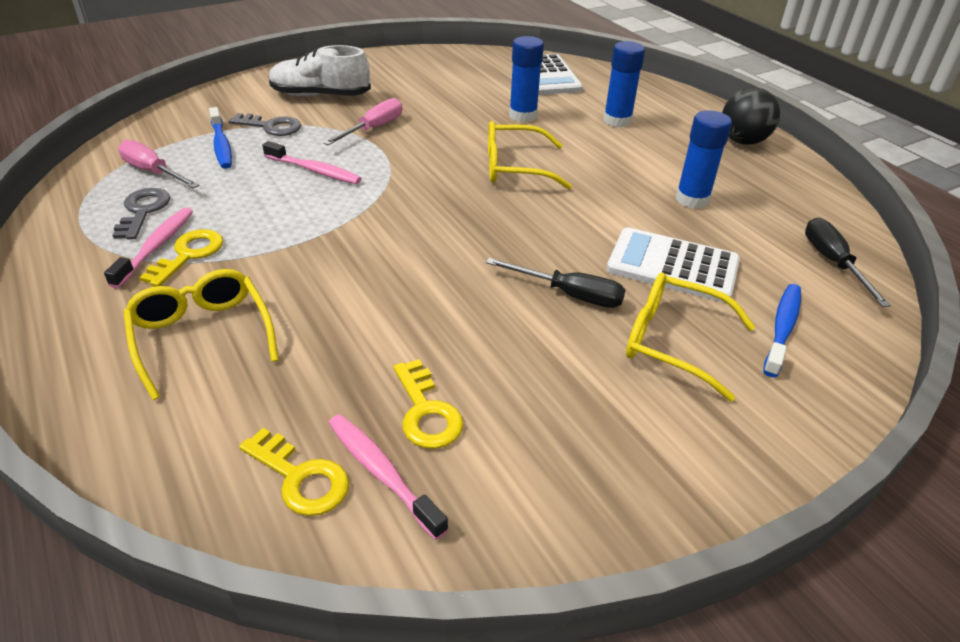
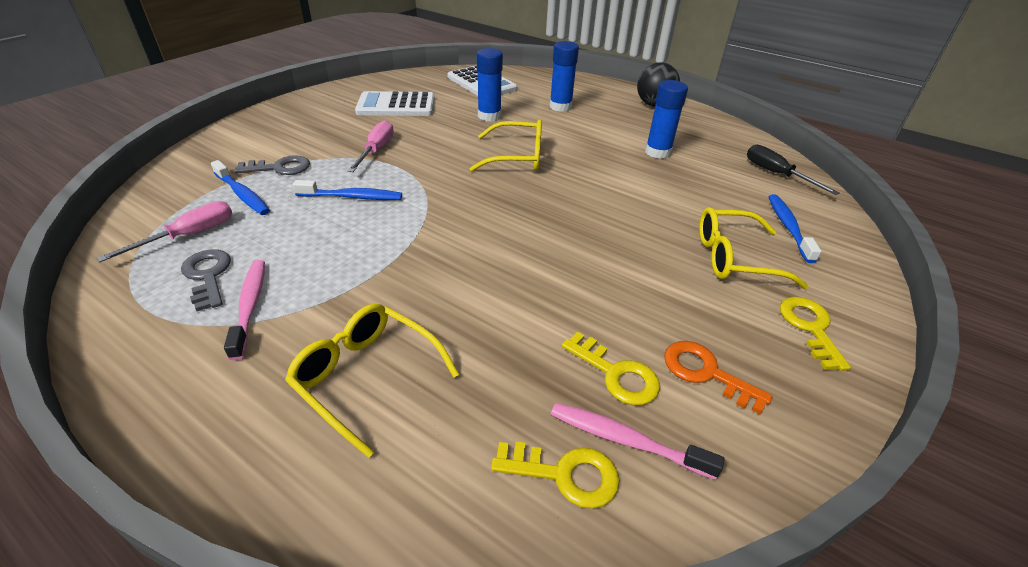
camera: 25 degrees left, 0 degrees up
pink screwdriver [118,140,200,188] -> pink screwdriver turned 120 degrees clockwise [97,201,232,262]
yellow key [139,229,223,287] -> yellow key moved to [780,297,851,371]
pink toothbrush [262,141,362,184] -> blue toothbrush [293,180,402,200]
white shoe [269,45,371,96] -> none
black screwdriver [486,258,625,308] -> none
yellow glasses [488,121,572,189] -> yellow glasses turned 150 degrees counterclockwise [469,120,542,171]
white calculator [606,227,740,302] -> white calculator moved to [355,91,435,116]
none -> orange key [664,341,773,414]

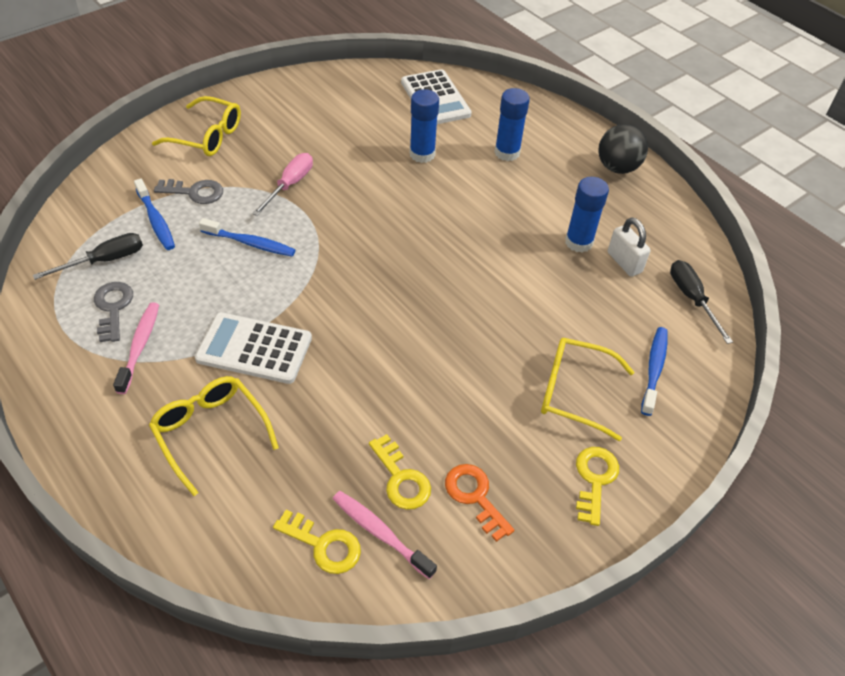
camera: 15 degrees right, 10 degrees up
pink screwdriver [97,201,232,262] -> black screwdriver [33,233,143,280]
white calculator [355,91,435,116] -> white calculator moved to [195,312,312,384]
yellow glasses [469,120,542,171] -> yellow glasses moved to [152,96,241,156]
none -> white padlock [608,217,651,277]

